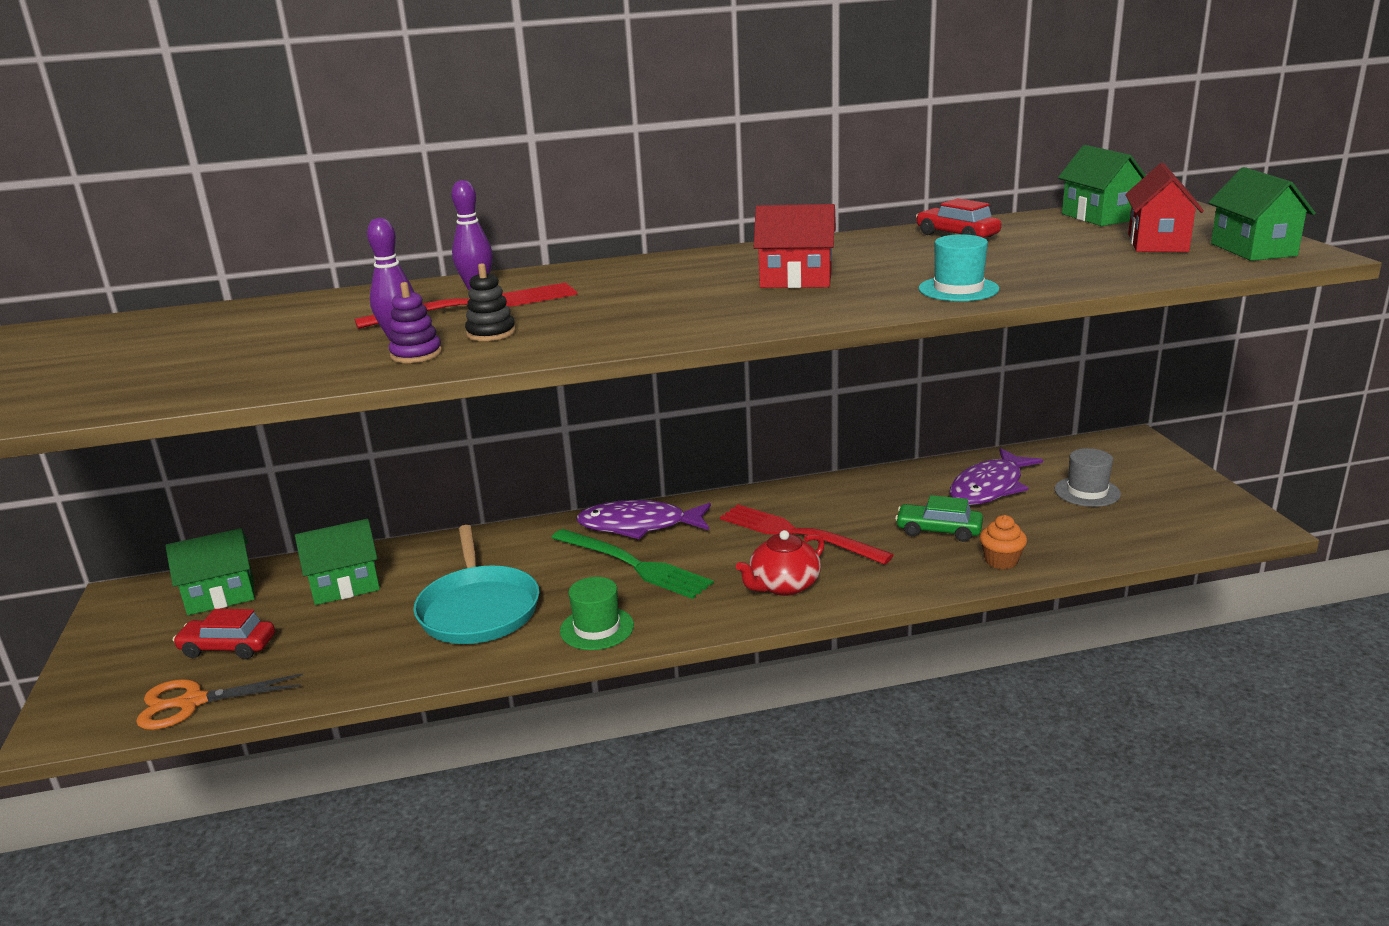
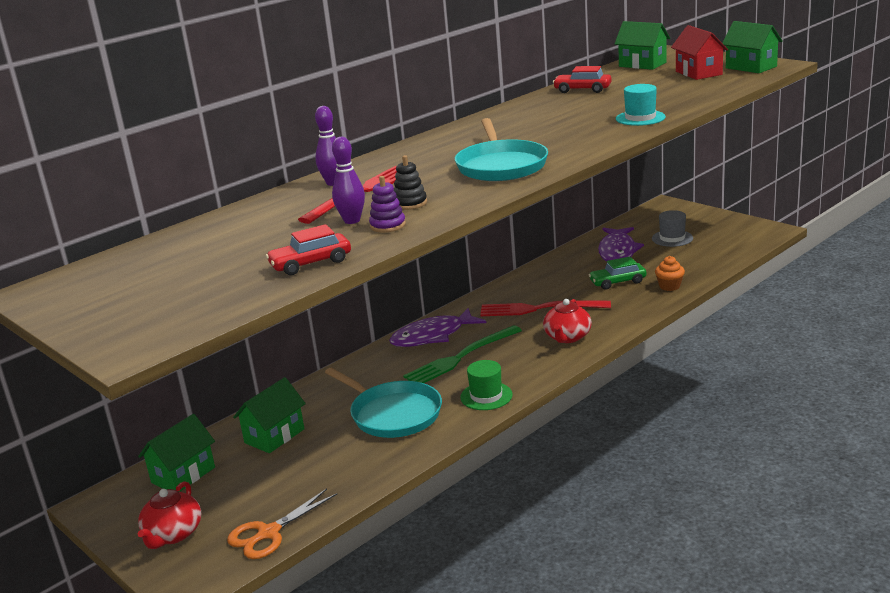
camera: 30 degrees left, 0 degrees up
red car [173,609,275,659] -> red car moved to [266,224,351,275]
green fork [551,529,713,599] -> green fork turned 135 degrees clockwise [403,325,522,383]
red house [754,204,836,288] -> none
none -> red teapot [138,481,201,549]
none -> turquoise pan [455,118,548,181]

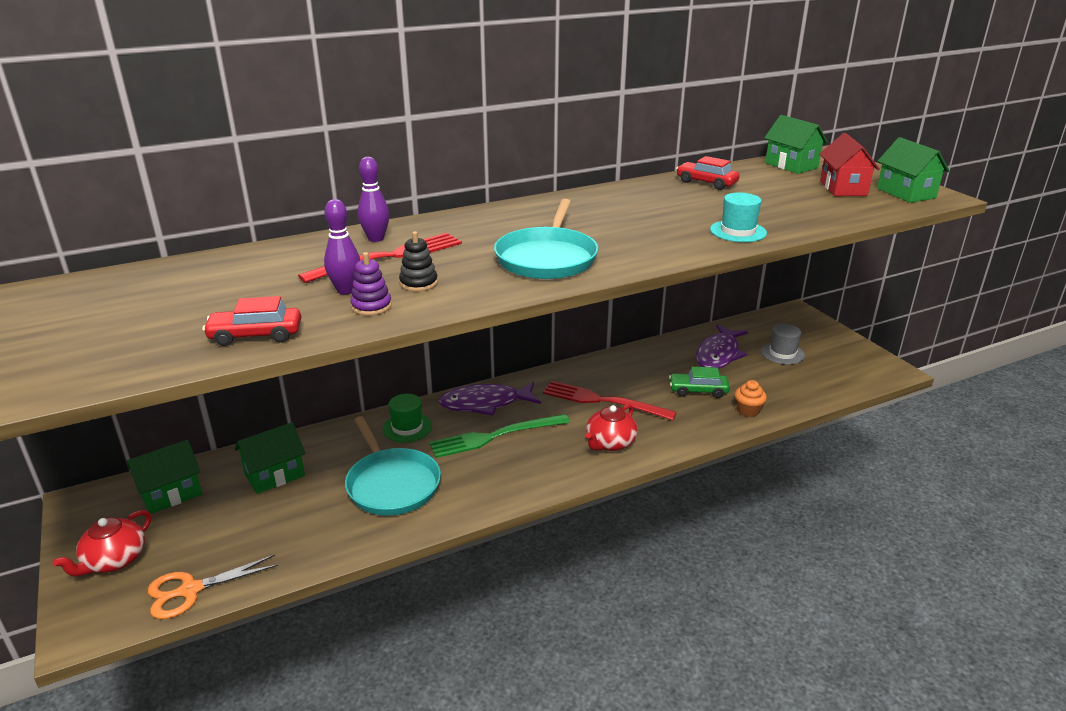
camera: 15 degrees right, 5 degrees up
green hat [460,360,513,410] -> green hat moved to [382,394,432,443]

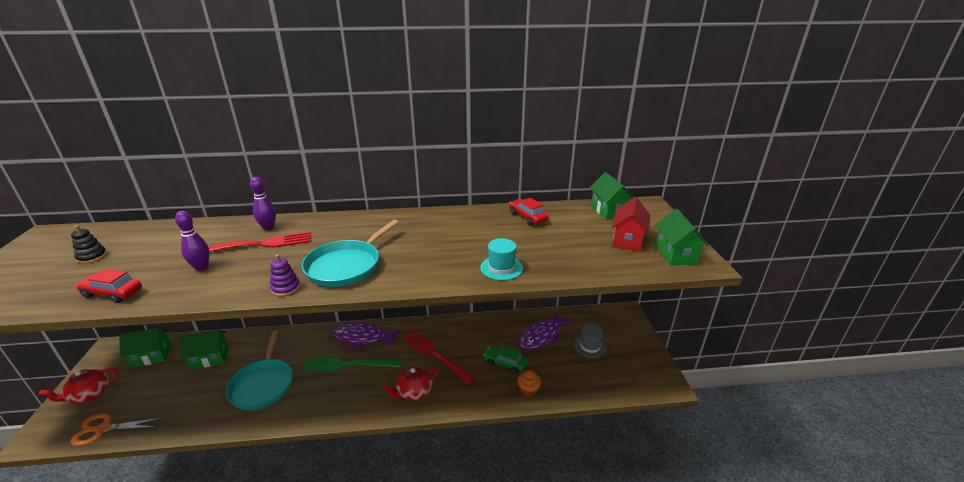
camera: 20 degrees right, 0 degrees up
purple stacking toy [350,252,392,316] -> purple stacking toy moved to [270,254,300,296]
green hat [382,394,432,443] -> none
black stacking toy [399,231,438,291] -> black stacking toy moved to [71,225,107,264]

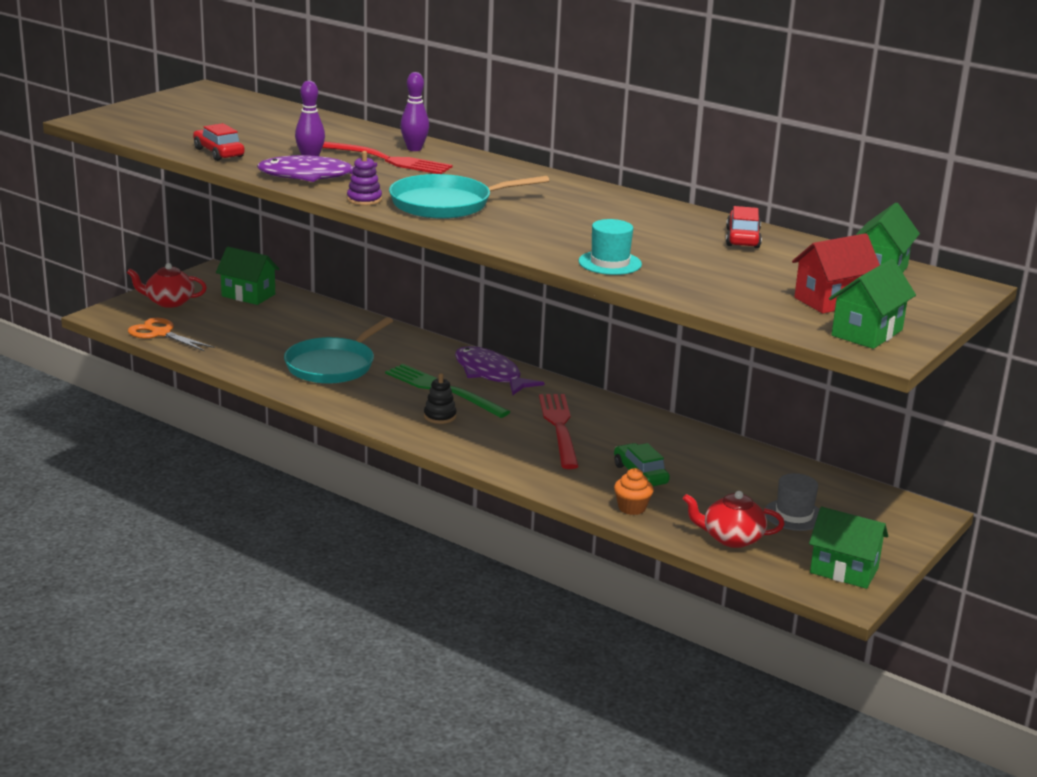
camera: 40 degrees right, 5 degrees down
black stacking toy [71,225,107,264] -> black stacking toy moved to [424,373,457,424]
green house [180,330,229,370] -> green house moved to [809,507,888,589]
red teapot [383,367,439,400] -> red teapot moved to [683,491,785,548]
purple fish [519,311,574,349] -> purple fish moved to [257,155,377,182]

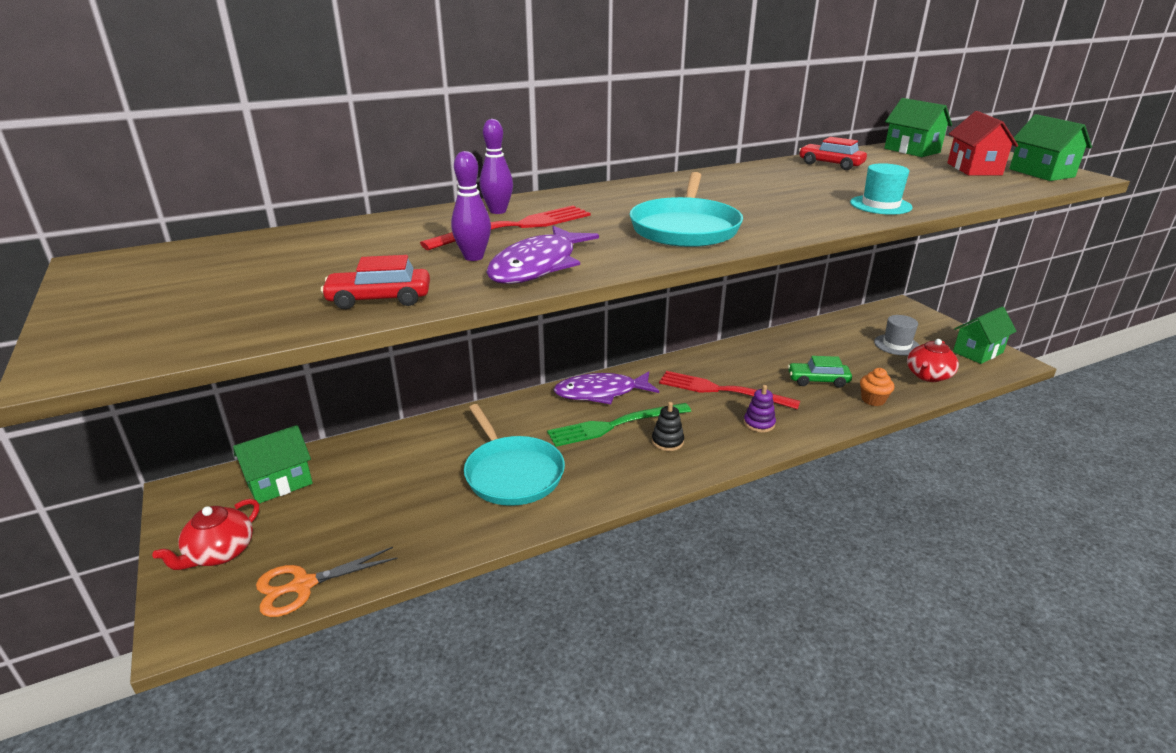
camera: 60 degrees left, 5 degrees up
purple stacking toy [347,151,382,206] -> purple stacking toy moved to [744,385,776,433]

